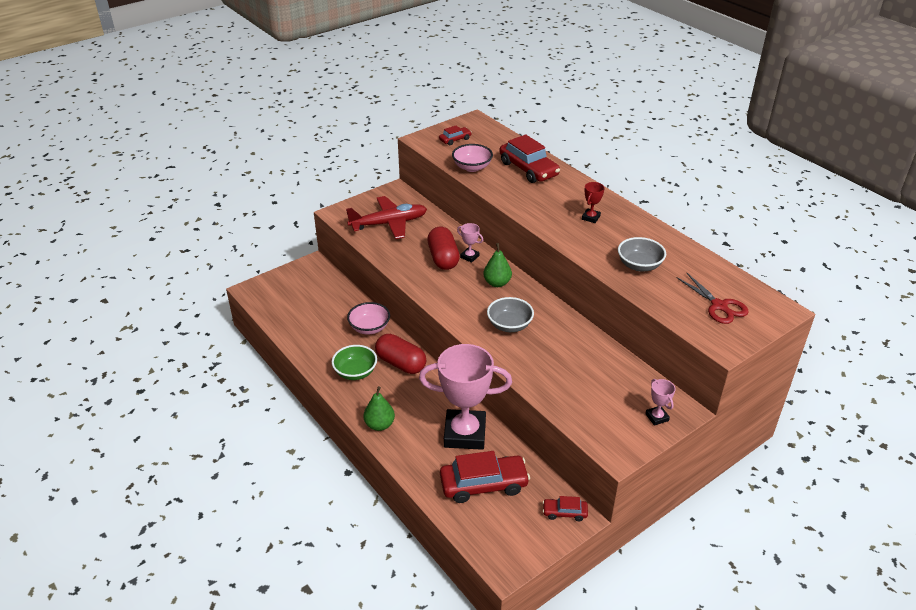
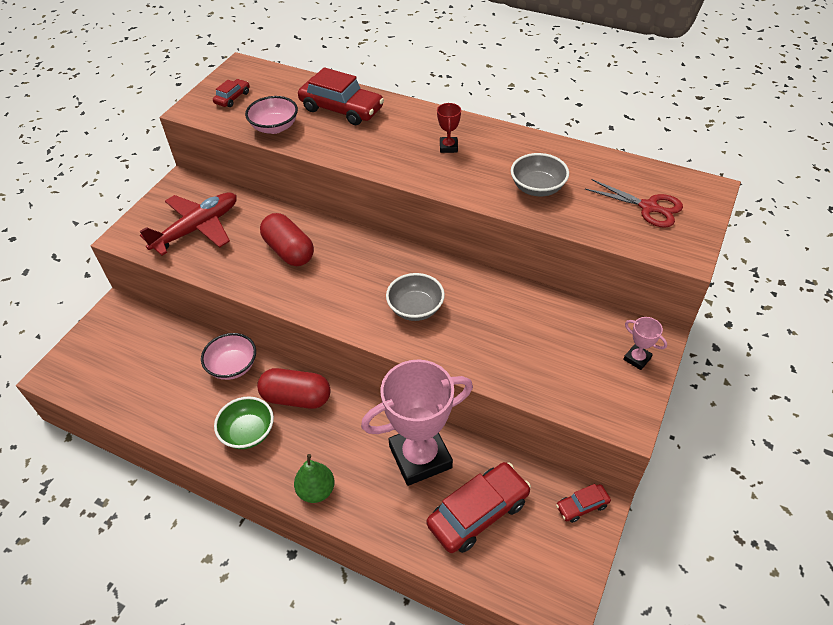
camera: 25 degrees left, 10 degrees up
pink trophy [457,223,483,263] -> none
green pear [483,243,512,287] -> none

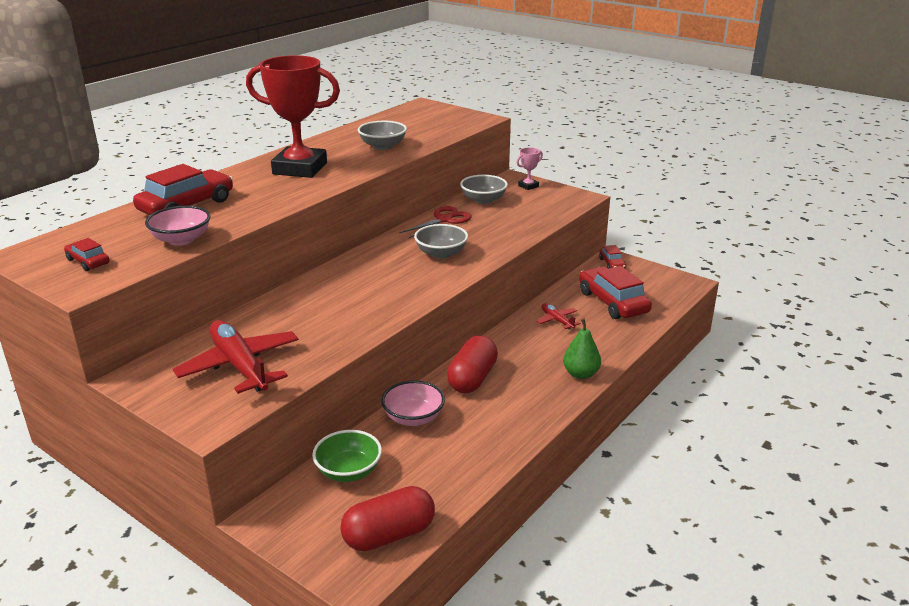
camera: 80 degrees left, 20 degrees down
green bowl [214,396,274,449] -> green bowl moved to [312,430,382,482]
red capsule [260,213,314,266] -> red capsule moved to [340,486,435,551]
pink trophy [361,360,473,486] -> red plane [536,304,581,329]
red trophy [437,103,461,153] -> red trophy [246,55,340,178], size x2.47
red scissors [585,179,683,228] -> red scissors moved to [399,206,472,238]
none -> grey bowl [460,175,508,204]

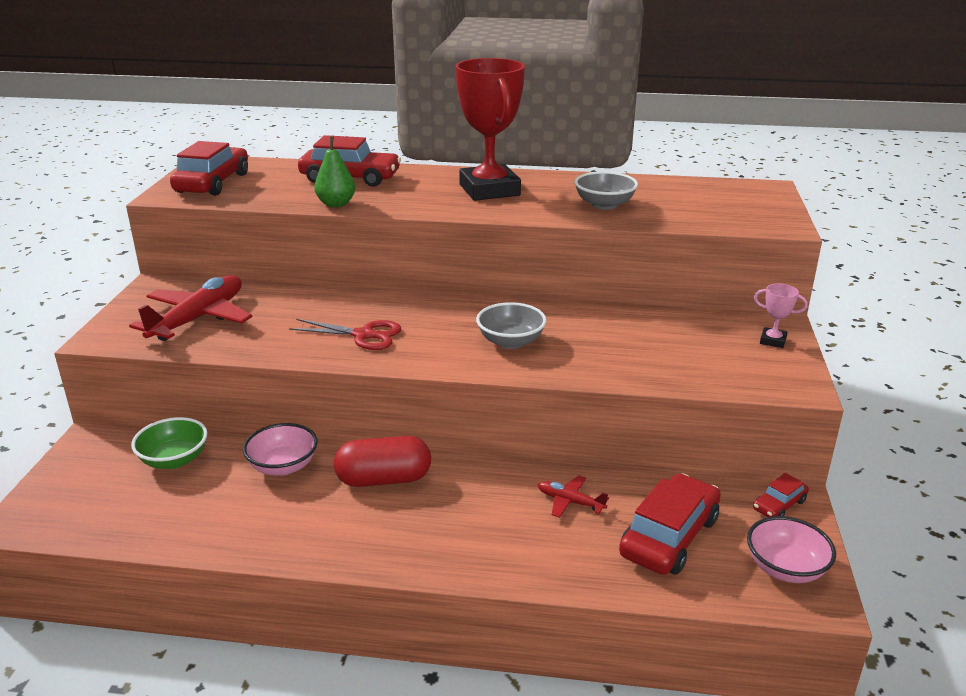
camera: 60 degrees right, 0 degrees up
red car [64,238,109,271] -> red car [170,141,248,196], size x2.00
pink bowl [145,205,211,246] -> pink bowl moved to [747,516,836,583]
red capsule [340,486,435,551] -> none
red scissors [399,206,472,238] -> red scissors moved to [289,319,401,350]
grey bowl [460,175,508,204] -> none
red plane [536,304,581,329] -> red plane turned 90 degrees counterclockwise [538,475,609,518]
green pear [563,319,601,379] -> green pear moved to [314,136,355,207]

